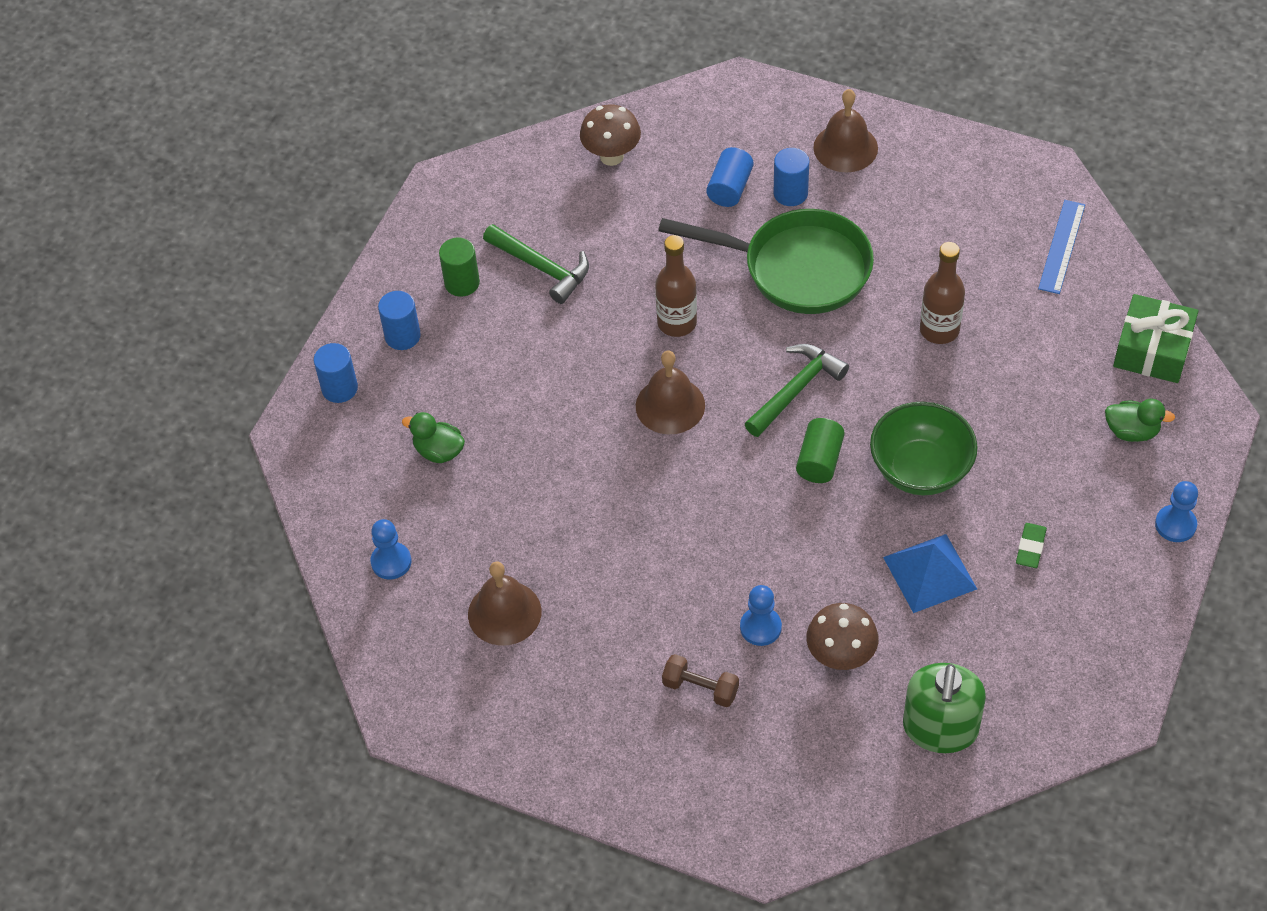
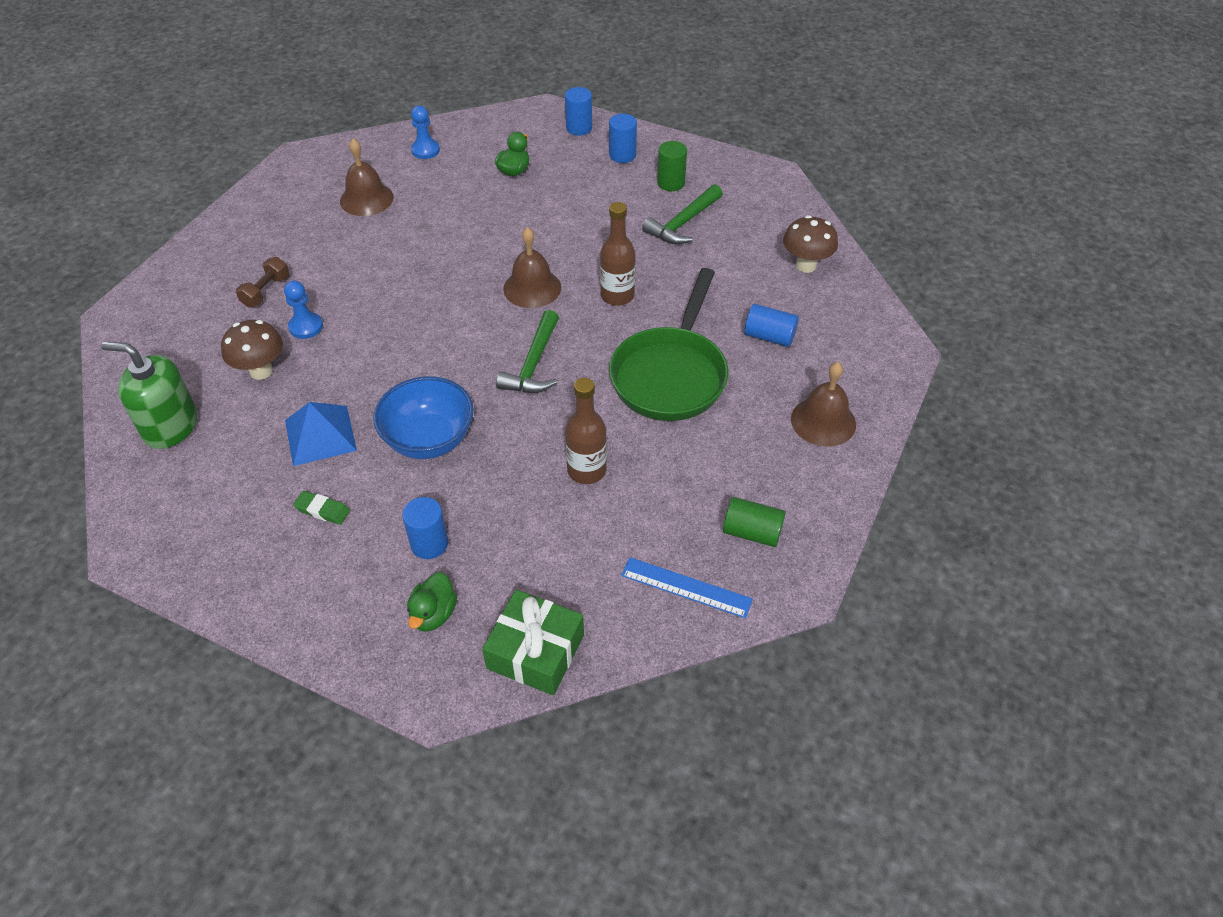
camera: 90 degrees right, 5 degrees down
green hammer [745,344,849,437] -> green hammer turned 60 degrees clockwise [496,310,559,393]
blue cylinder [773,148,809,206] -> blue cylinder moved to [402,497,448,559]
green cylinder [796,418,845,483] -> green cylinder moved to [723,497,786,547]
green bowl [870,402,978,495] -> blue bowl [373,376,474,459]
blue pawn [1155,481,1198,542] -> none

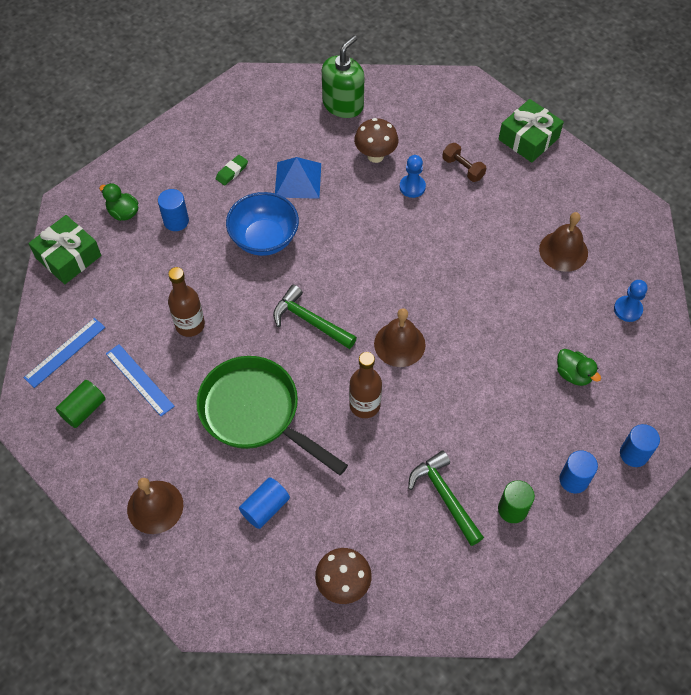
camera: 110 degrees right, 10 degrees up
none -> blue ruler [106,344,175,416]
none -> green gift [498,99,564,163]

